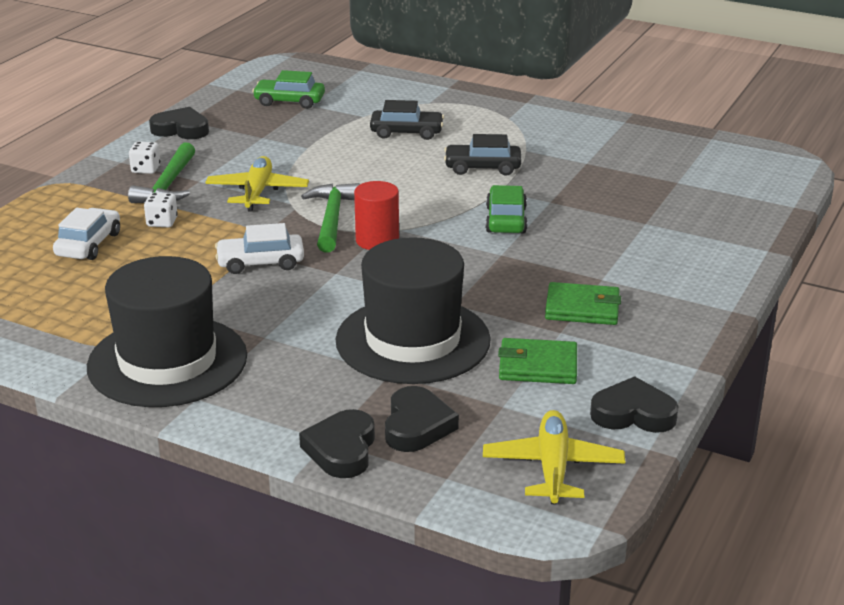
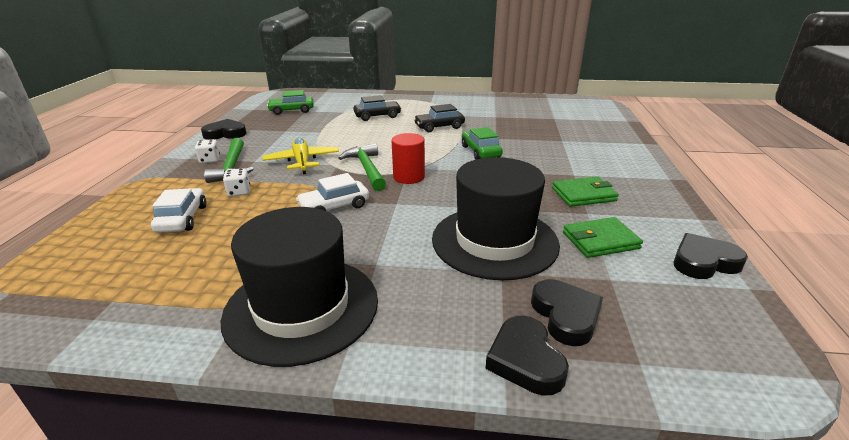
camera: 20 degrees left, 0 degrees up
yellow plane [483,410,625,504] -> none

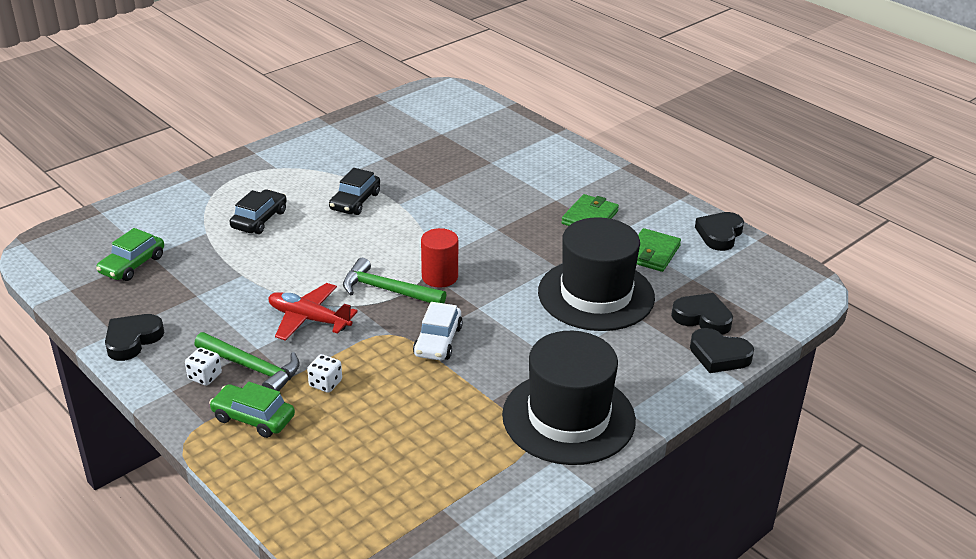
camera: 50 degrees left, 5 degrees up
white car [151,188,207,233] -> none
yellow plane [263,137,339,174] -> red plane [268,283,358,341]
green car [462,127,503,159] -> green car moved to [209,382,295,438]

